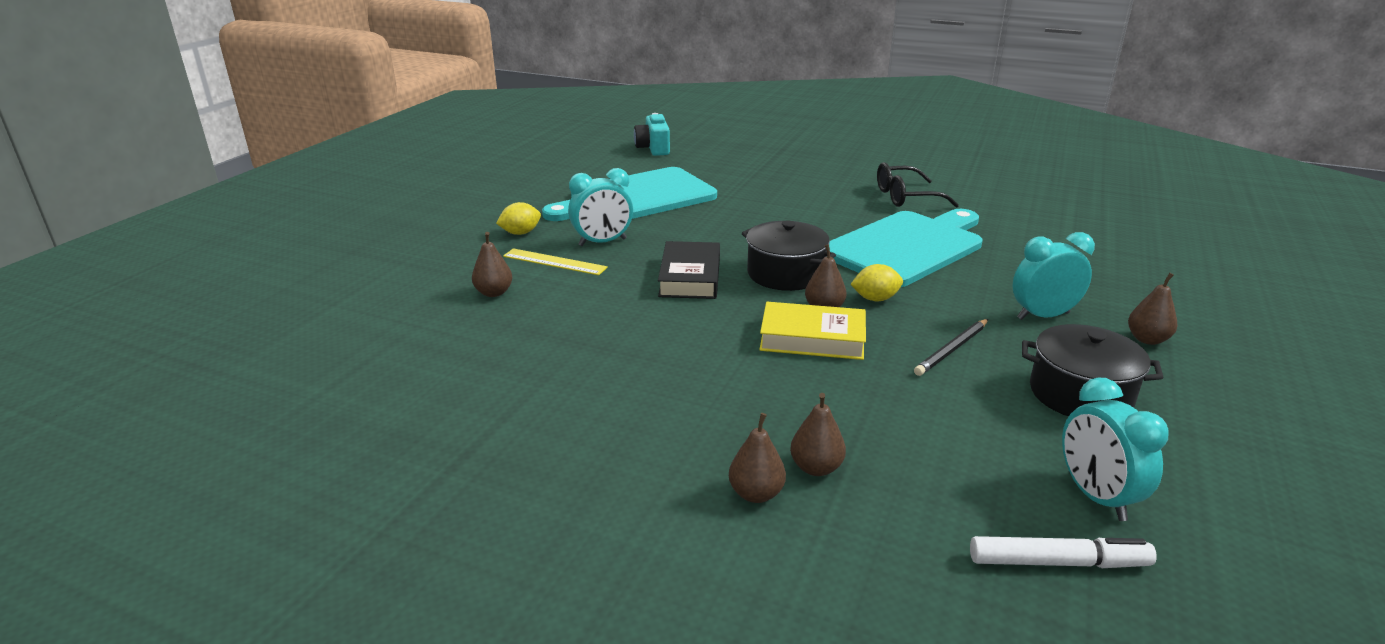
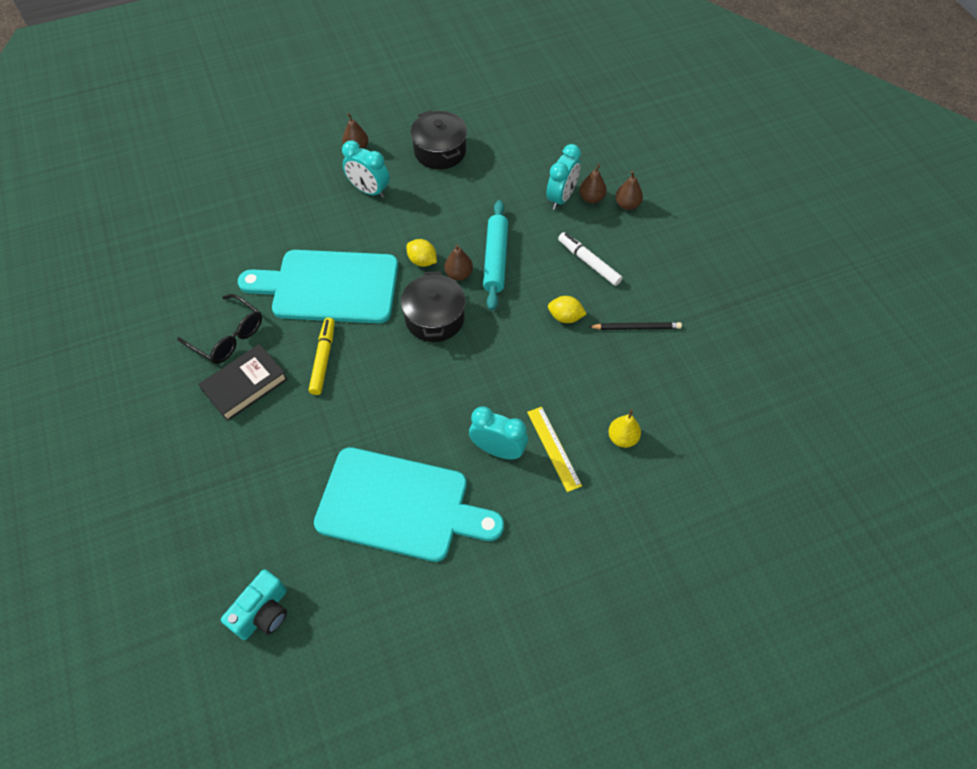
camera: 135 degrees left, 30 degrees up
brown pear [472,232,513,297] -> yellow pear [608,409,641,448]
yellow lemon [496,202,541,235] -> yellow lemon moved to [548,296,587,323]
black book [658,241,720,299] -> black book moved to [199,344,288,421]
yellow book [759,302,866,360] -> turquoise rolling pin [483,200,508,310]
black pencil [914,319,988,376] -> black pencil moved to [588,322,682,330]
white marker [970,536,1157,568] -> white marker moved to [558,232,622,286]
turquoise clock [1062,378,1169,521] -> turquoise clock moved to [546,144,581,210]
none -> yellow marker [309,318,335,395]

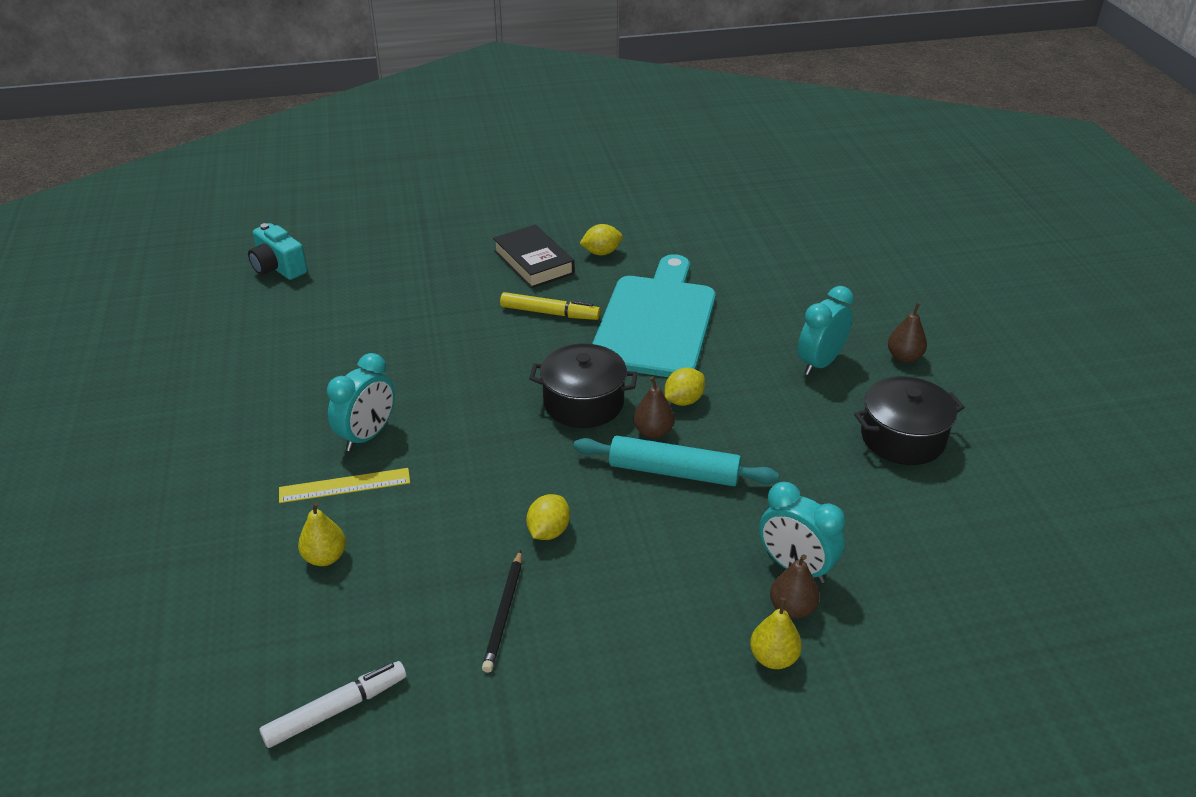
camera: 100 degrees right, 20 degrees down
black glasses [177,294,262,364] -> yellow lemon [580,224,623,255]
turquoise cutting board [314,447,504,562] -> none
white marker [558,232,622,286] -> white marker moved to [260,661,406,748]
brown pear [616,171,643,210] -> yellow pear [750,598,802,669]

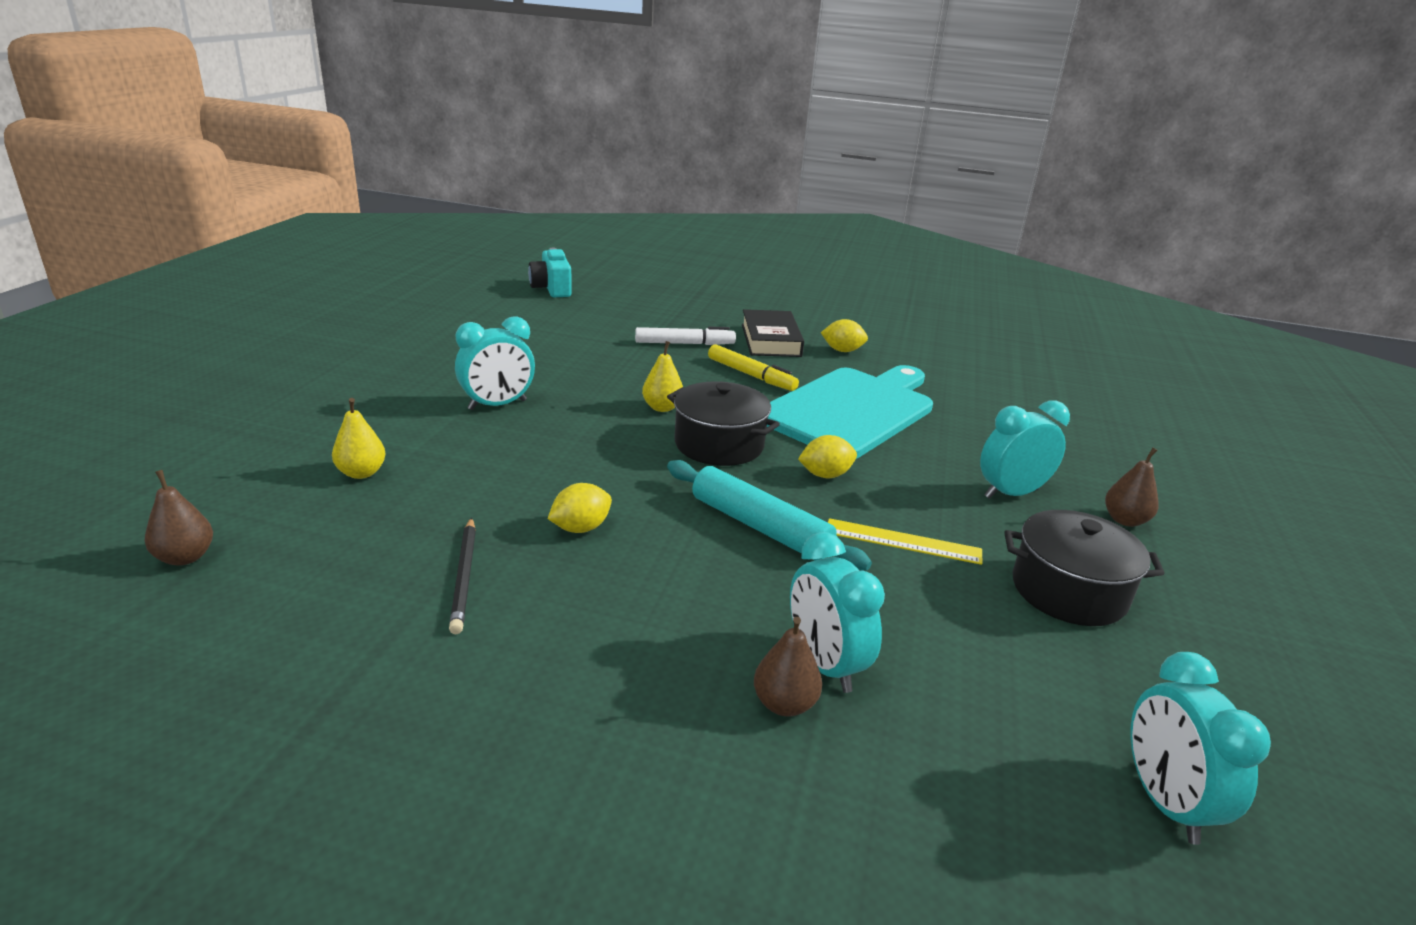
camera: 25 degrees right, 10 degrees down
white marker [260,661,406,748] -> white marker moved to [635,326,736,345]
yellow ruler [279,468,410,503] -> yellow ruler moved to [828,518,983,565]
black pencil [482,550,522,673] -> black pencil turned 45 degrees counterclockwise [449,517,476,634]
brown pear [633,376,675,439] -> brown pear moved to [145,470,213,566]
yellow pear [750,598,802,669] -> yellow pear moved to [642,341,683,412]
none -> turquoise clock [1130,652,1271,845]

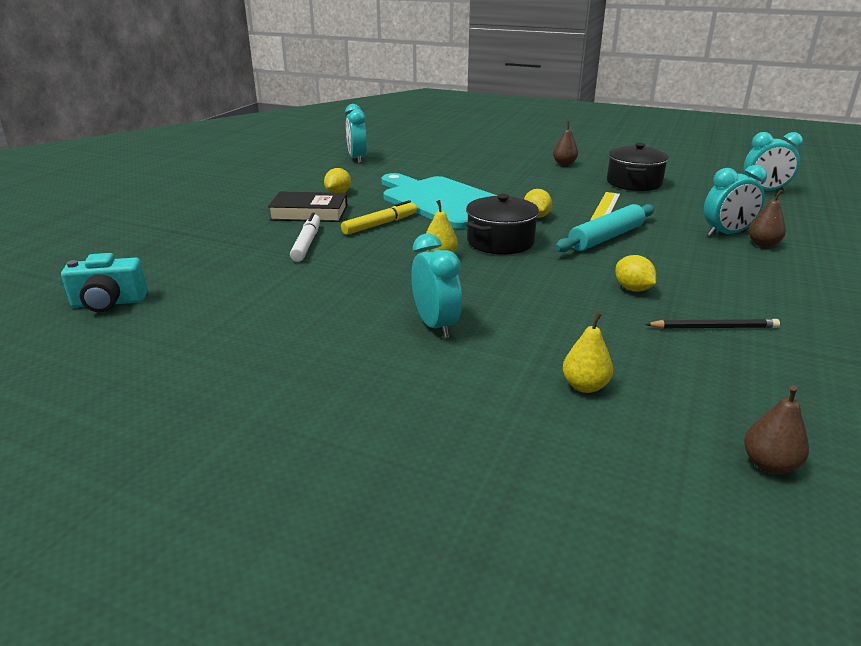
camera: 80 degrees left, 0 degrees up
turquoise clock [980,400,1070,499] -> turquoise clock moved to [345,104,367,163]

